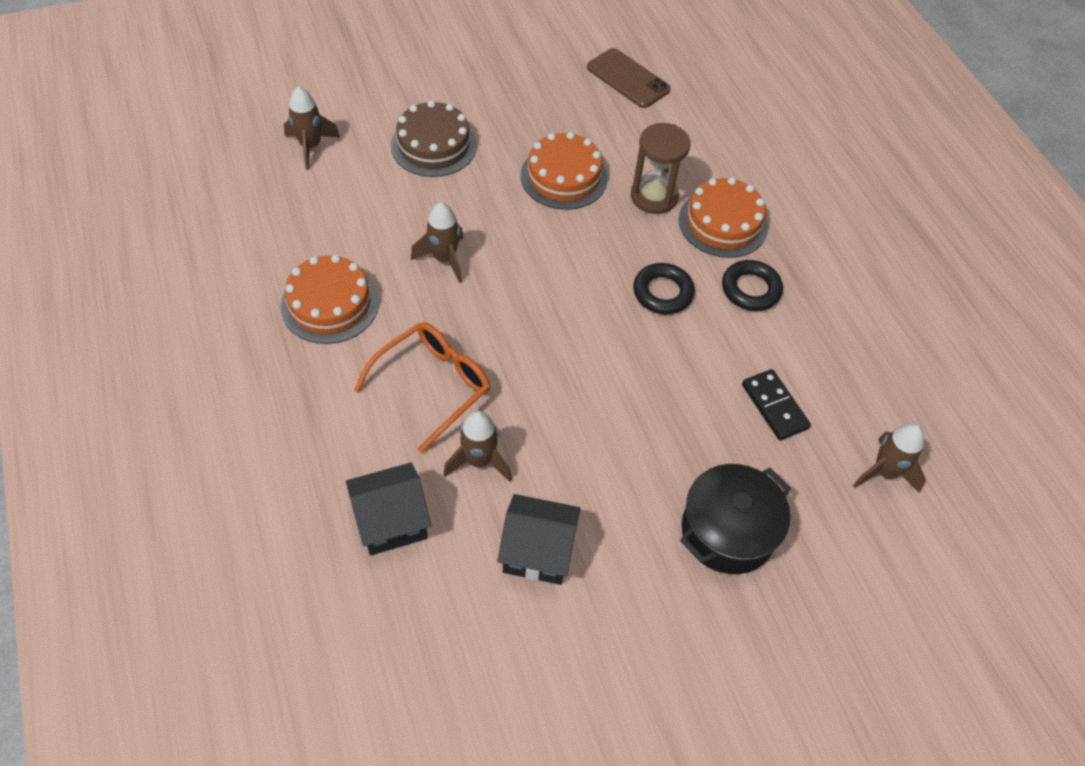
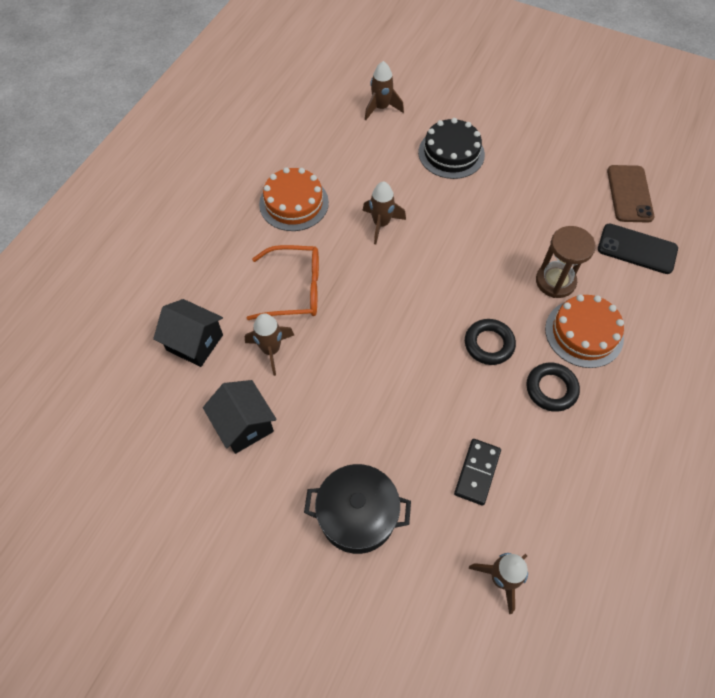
camera: 50 degrees right, 5 degrees up
brown cake [391,100,477,177] -> black cake [418,118,485,179]
orange cake [521,132,608,210] -> none
none -> black phone [598,223,678,274]

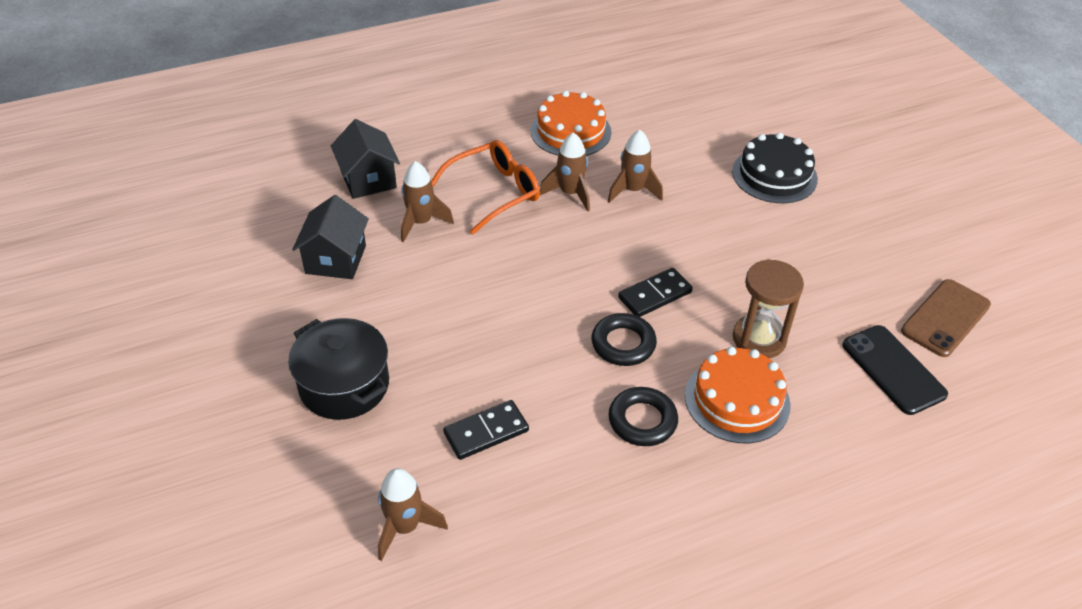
camera: 40 degrees right, 15 degrees down
orange glasses [247,245,319,320] -> orange glasses turned 75 degrees counterclockwise [431,140,540,235]
brown rocket [365,61,404,120] -> brown rocket moved to [539,132,590,212]
none -> black domino [618,268,693,317]

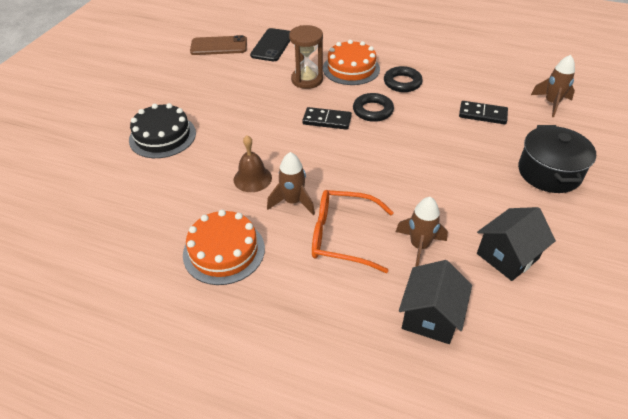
camera: 135 degrees left, 0 degrees up
brown rocket [607,130,663,203] -> brown bell [234,135,272,192]

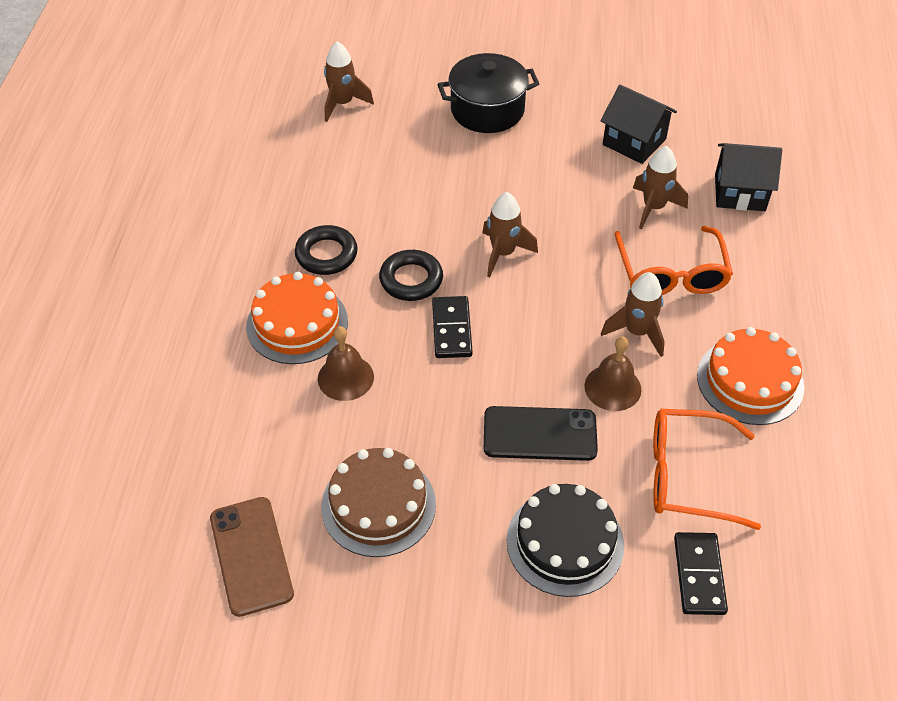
camera: 105 degrees left, 5 degrees up
black phone [250,28,290,61] -> black phone moved to [484,406,598,461]
brown hourglass [289,25,323,89] -> brown bell [318,326,374,401]
black domino [459,101,508,124] -> black domino moved to [674,532,728,615]
none -> brown cake [321,448,436,557]
none -> brown rocket [482,192,538,277]
none -> orange glasses [653,409,761,530]

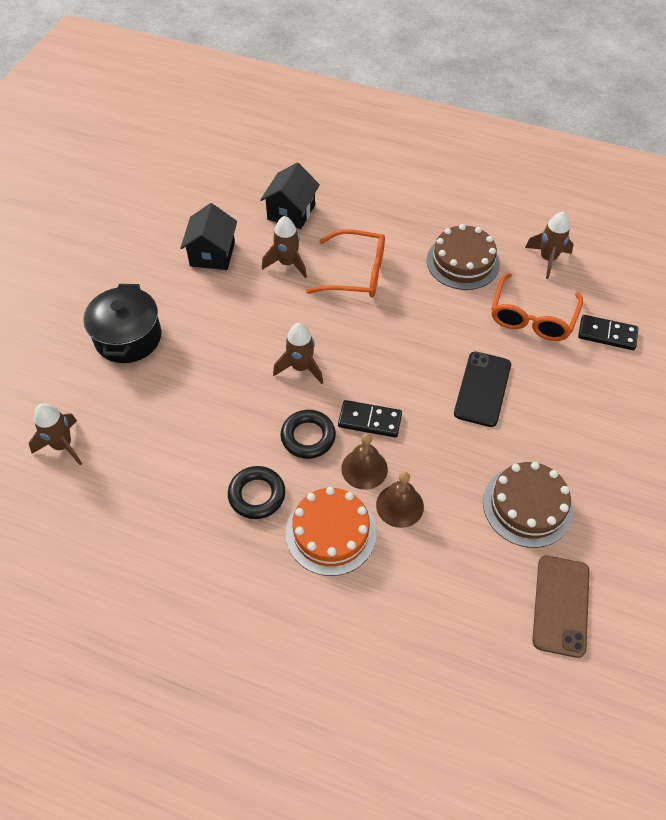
camera: 75 degrees left, 5 degrees up
brown phone [210,497,294,617] -> brown phone turned 75 degrees counterclockwise [532,556,590,658]
black cake [507,484,624,597] -> none
brown bell [584,336,641,411] -> brown bell moved to [341,433,388,490]
black house [600,85,677,164] -> black house turned 45 degrees counterclockwise [180,203,237,270]
brown rocket [601,272,665,357] -> brown rocket moved to [525,212,574,279]
orange cake [697,327,804,425] -> brown cake [427,224,500,290]

